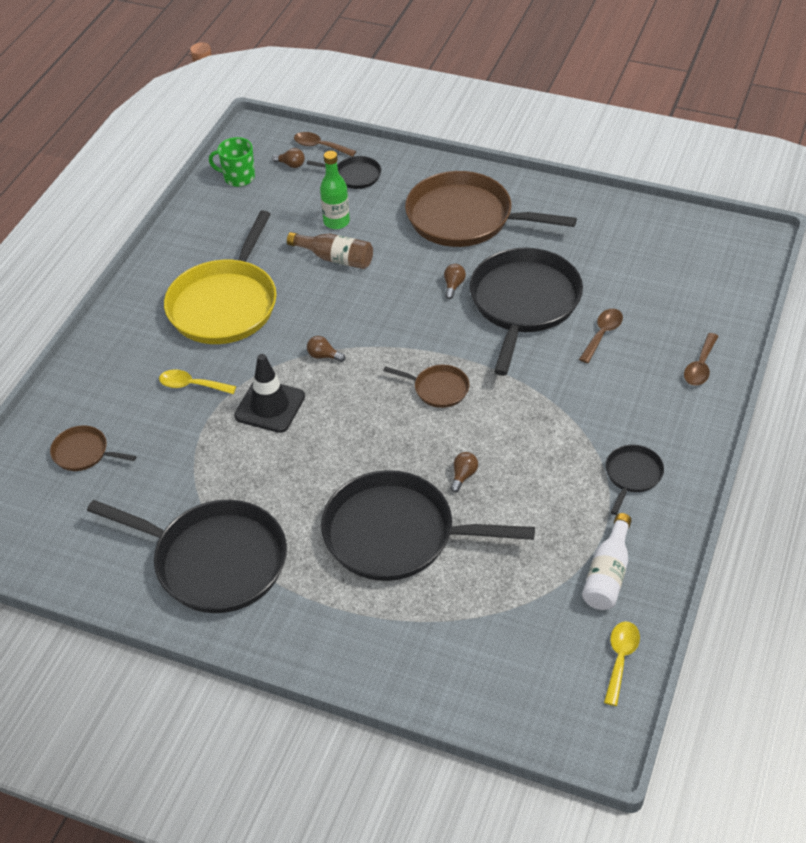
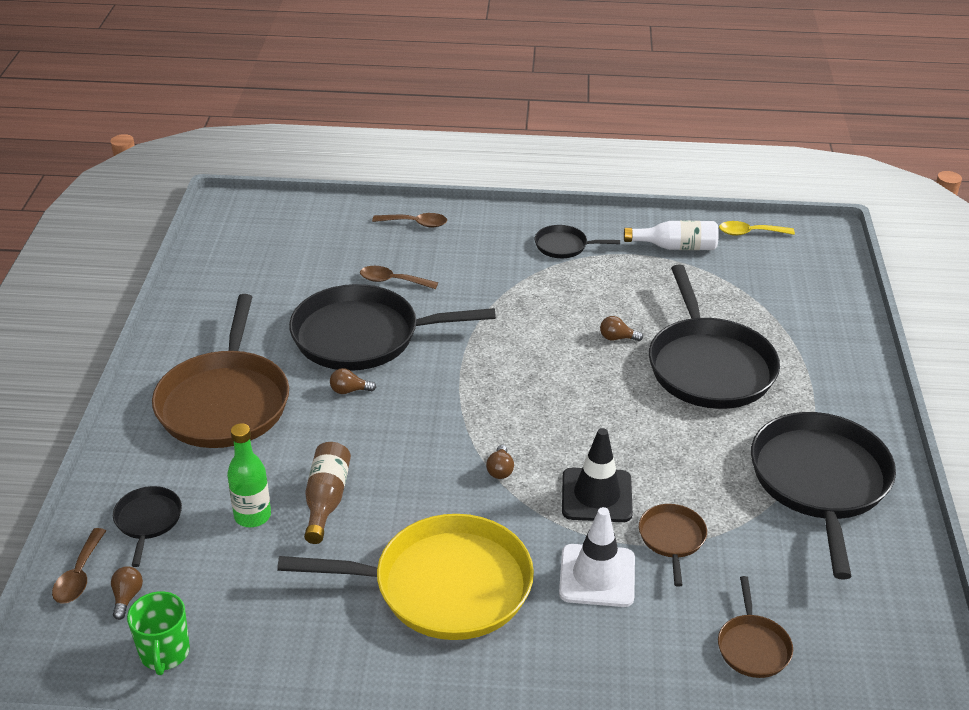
camera: 110 degrees left, 10 degrees down
yellow spoon [159,369,236,394] -> white traffic cone [559,507,635,607]
brown pan [383,365,469,408] -> brown pan moved to [639,504,707,587]

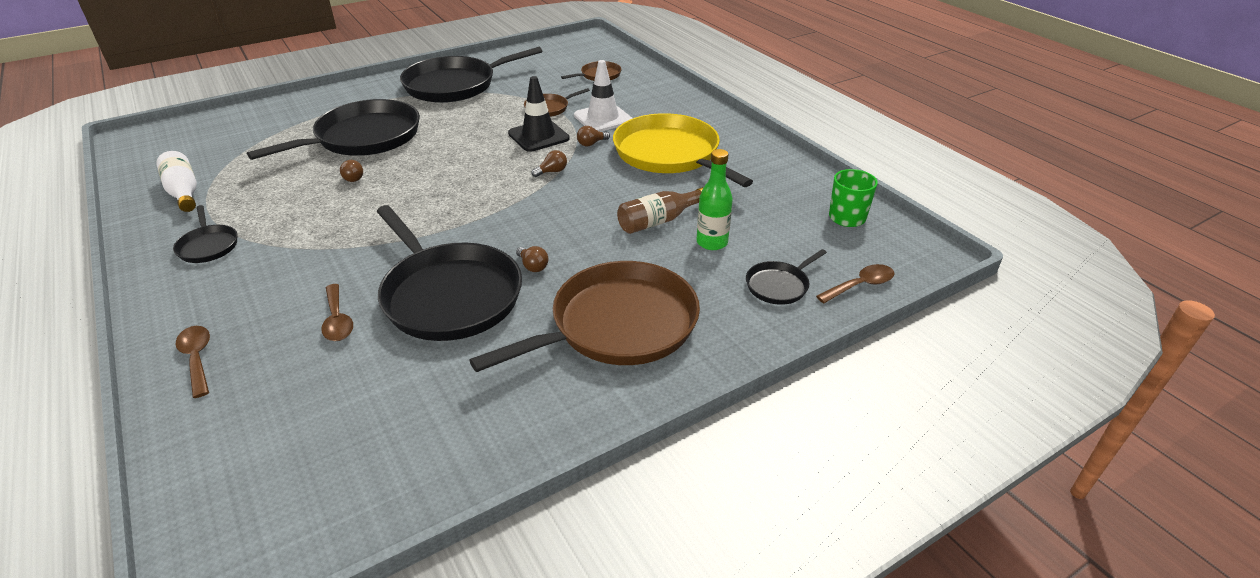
camera: 125 degrees left, 0 degrees up
brown light bulb [111,566,143,620] -> brown light bulb moved to [577,126,610,146]
yellow spoon [719,221,795,236] -> none

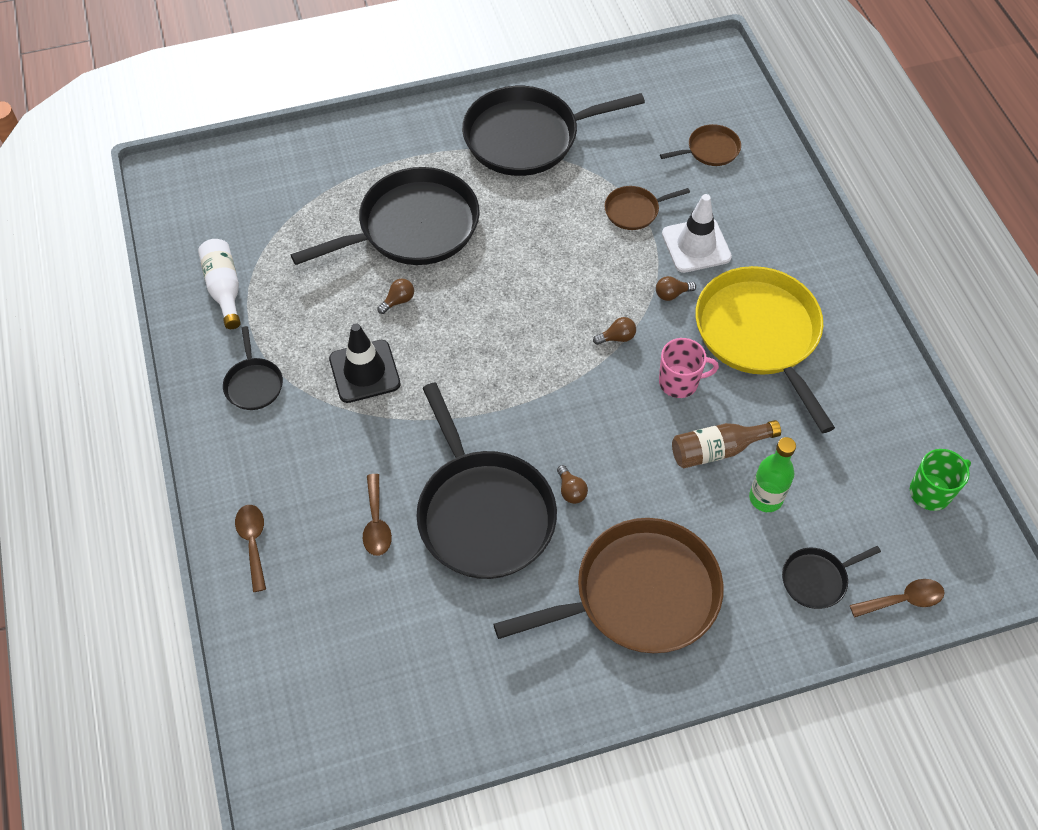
camera: 15 degrees right, 20 degrees up
brown light bulb [340,160,363,182] -> brown light bulb turned 120 degrees counterclockwise [377,279,414,314]
black traffic cone [508,76,570,152] -> black traffic cone moved to [329,323,401,403]
none -> pink mug [659,338,719,398]

